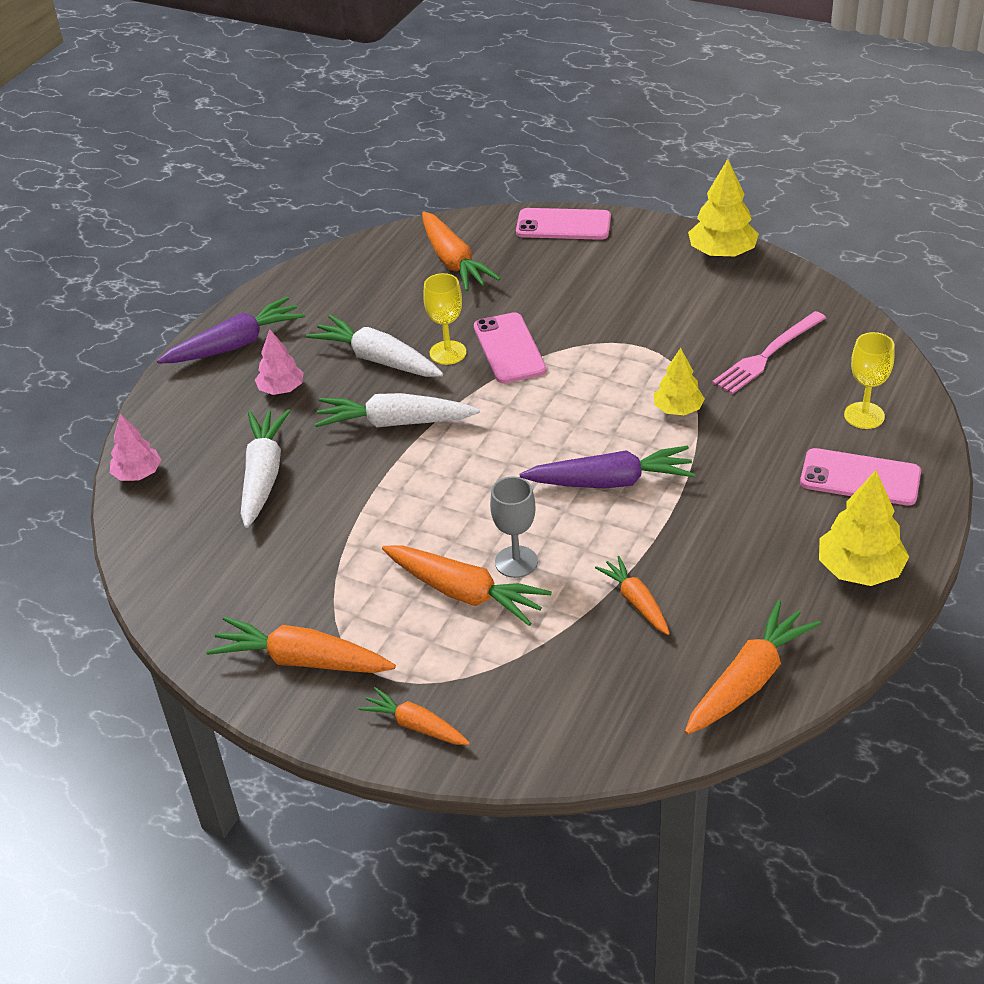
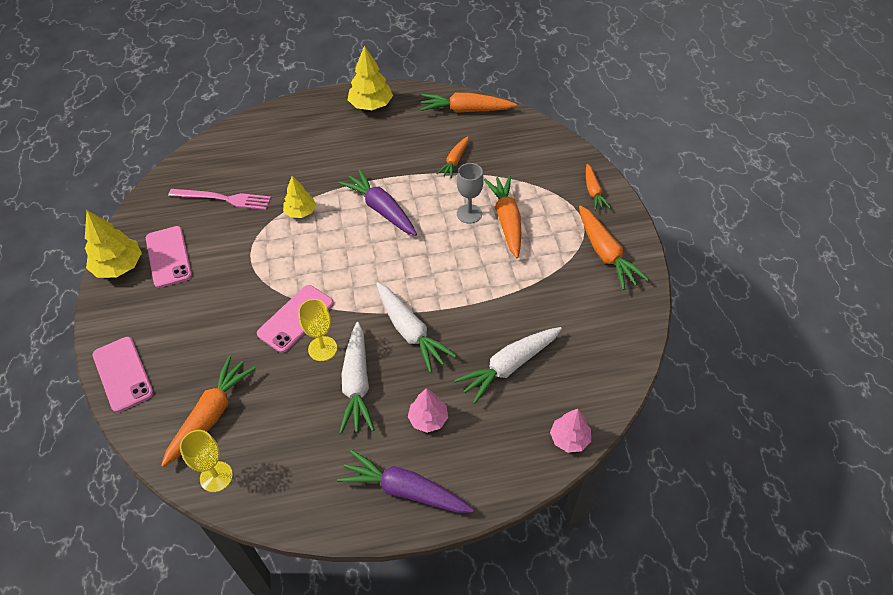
camera: 130 degrees left, 10 degrees up
pink phone [800,448,921,506] -> pink phone moved to [146,226,192,288]
yellow goblet [844,332,894,429] -> yellow goblet moved to [180,430,233,492]

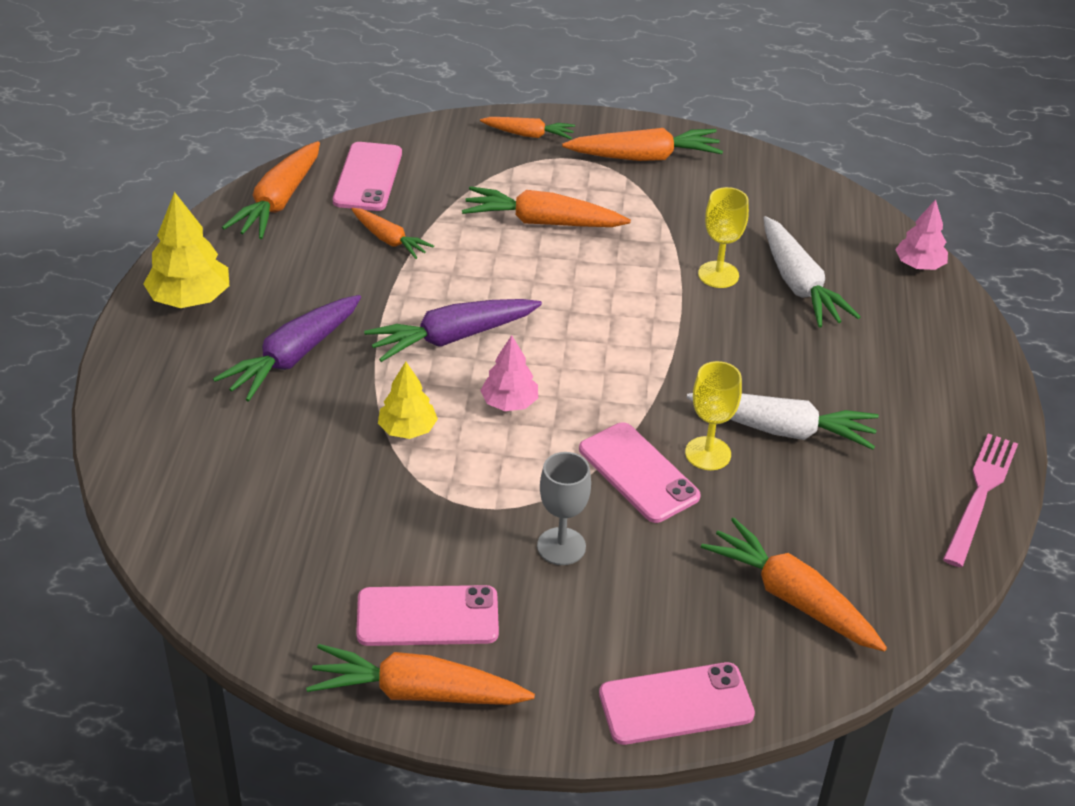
camera: 75 degrees left, 10 degrees down
yellow tree [85,210,142,278] -> orange carrot [306,644,535,705]
pink fork [168,189,271,210] -> pink fork moved to [943,434,1018,567]
yellow goblet [180,430,233,492] -> yellow goblet moved to [698,187,749,288]
purple carrot [337,450,474,513] -> purple carrot moved to [213,295,361,402]
white carrot [376,282,457,373] -> none
pink tree [408,388,448,433] -> pink tree moved to [480,335,538,411]
grey goblet [457,163,484,224] -> grey goblet moved to [537,452,591,565]
none -> pink phone [333,142,402,211]

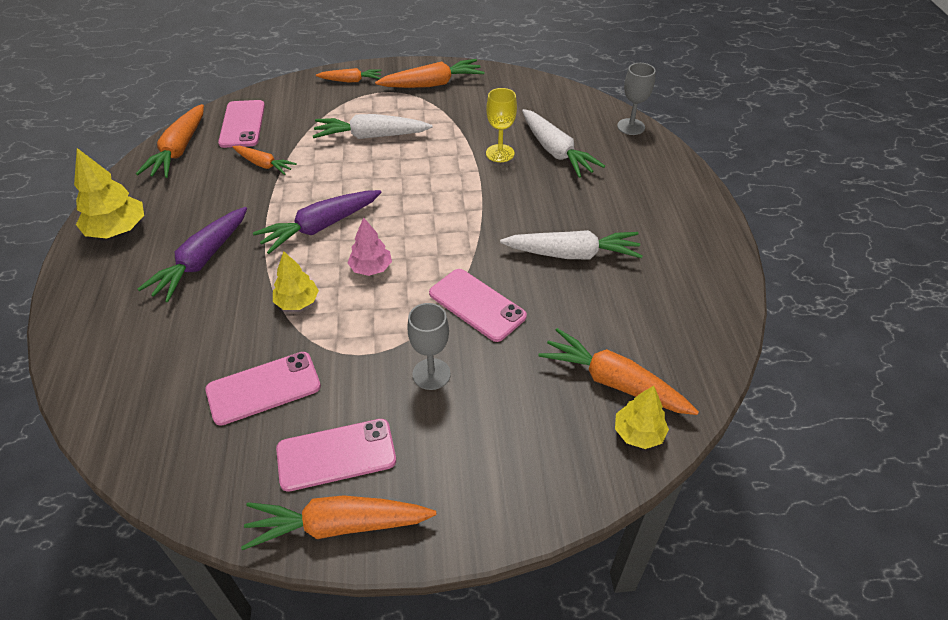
camera: 10 degrees left, 5 degrees up
orange carrot [462,186,631,227] -> white carrot [313,114,433,139]
pink phone [599,662,755,745] -> pink phone moved to [205,352,321,426]
yellow goblet [685,361,742,470] -> none
pink tree [895,199,948,270] -> grey goblet [617,63,656,135]
pink fork [943,434,1018,567] -> none
none -> yellow tree [615,386,669,449]

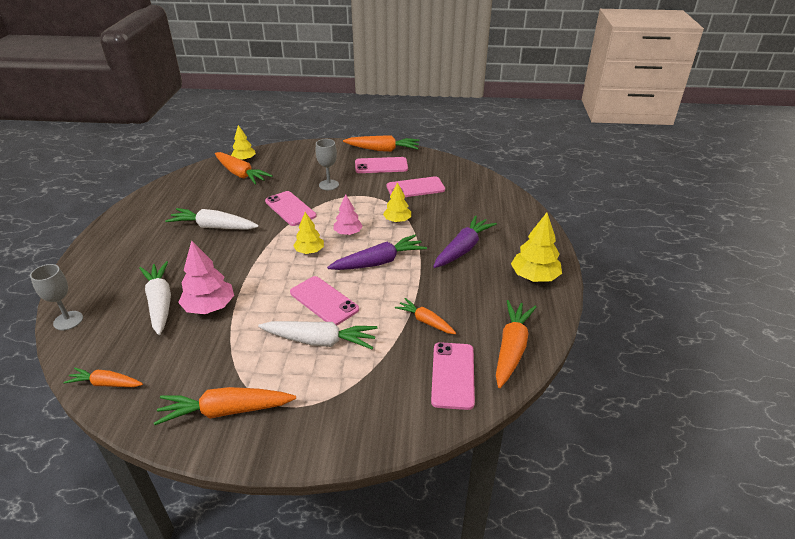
camera: 170 degrees left, 10 degrees down
orange carrot [316,68,382,82] -> orange carrot moved to [63,368,143,387]
yellow goblet [486,88,517,162] -> pink tree [178,240,234,314]
none -> pink phone [290,276,359,325]
none -> yellow tree [293,212,324,254]

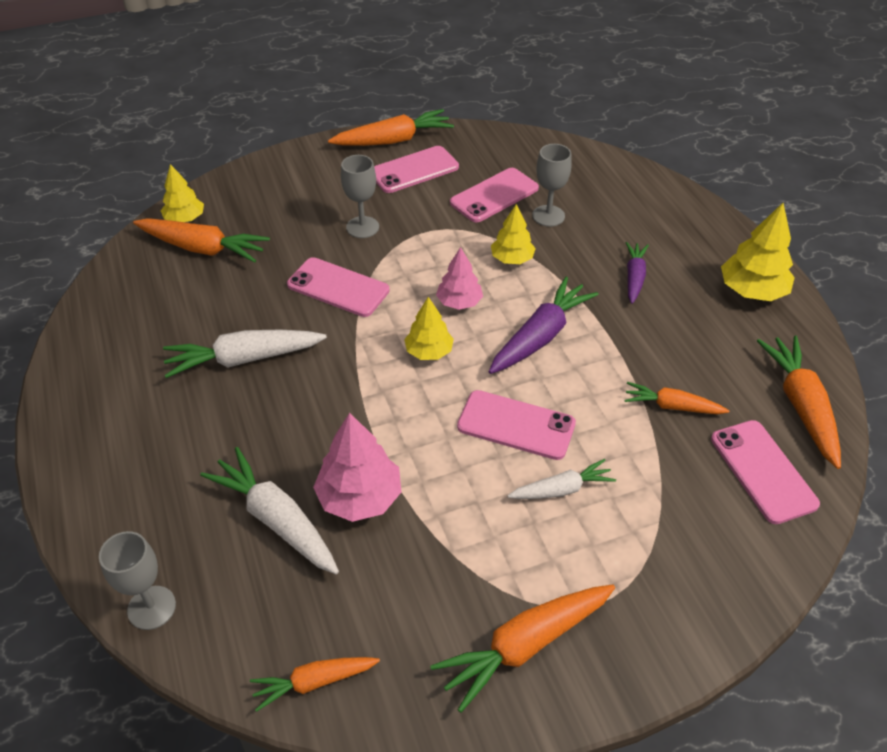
camera: 25 degrees left, 10 degrees up
white carrot [258,321,378,349] -> white carrot [507,459,616,499], size x0.61
purple carrot [433,215,497,268] -> purple carrot [626,242,649,304], size x0.61
none -> grey goblet [532,144,572,227]

